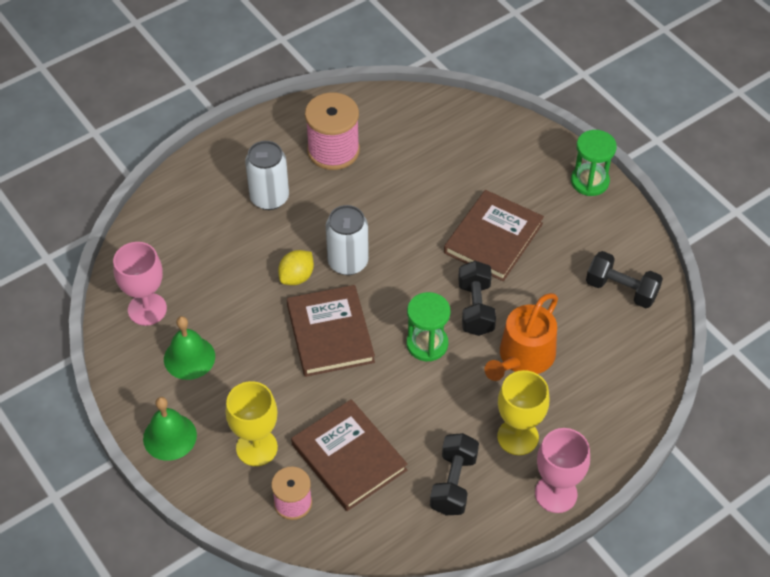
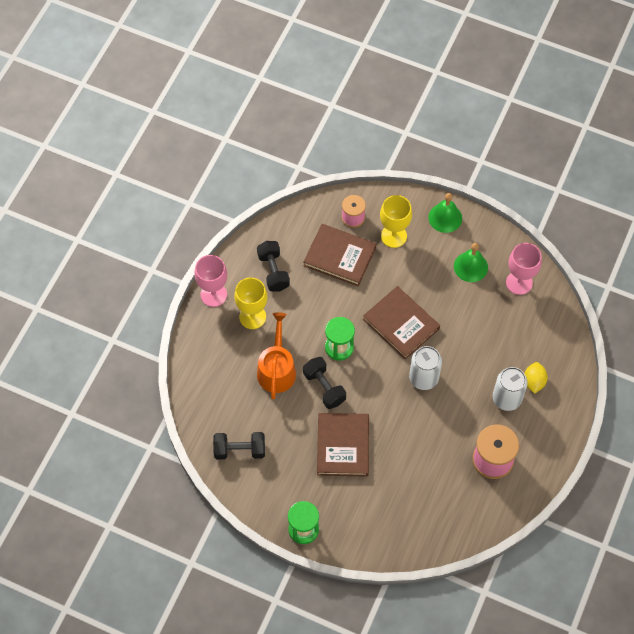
camera: 150 degrees right, 10 degrees up
yellow lemon [278,250,314,285] -> yellow lemon moved to [524,362,548,394]

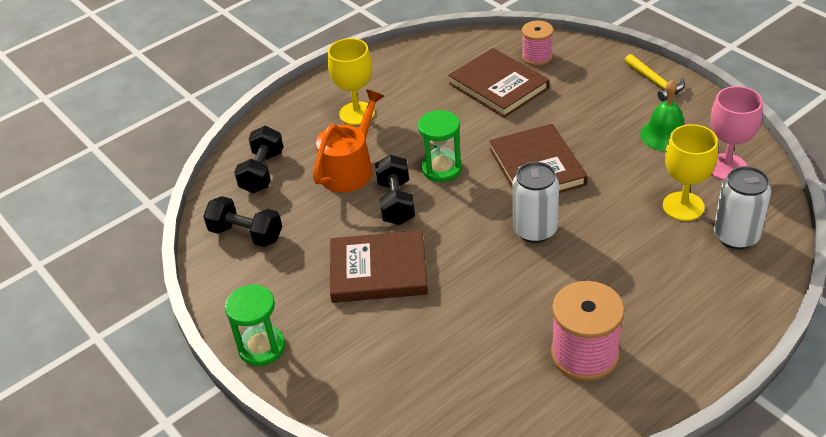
camera: 30 degrees right, 20 degrees down
pink goblet [194,255,227,307] -> none
black dumbbell [257,241,290,291] -> black dumbbell moved to [234,126,283,193]
brown book [317,413,369,476] -> brown book turned 60 degrees clockwise [330,230,428,303]
yellow goblet [380,195,412,248] -> yellow goblet moved to [663,124,718,221]
green bell [428,193,462,233] -> yellow hammer [624,54,685,101]
white can [493,367,528,411] -> white can moved to [714,166,771,249]
yellow lemon [524,362,548,394] -> none

